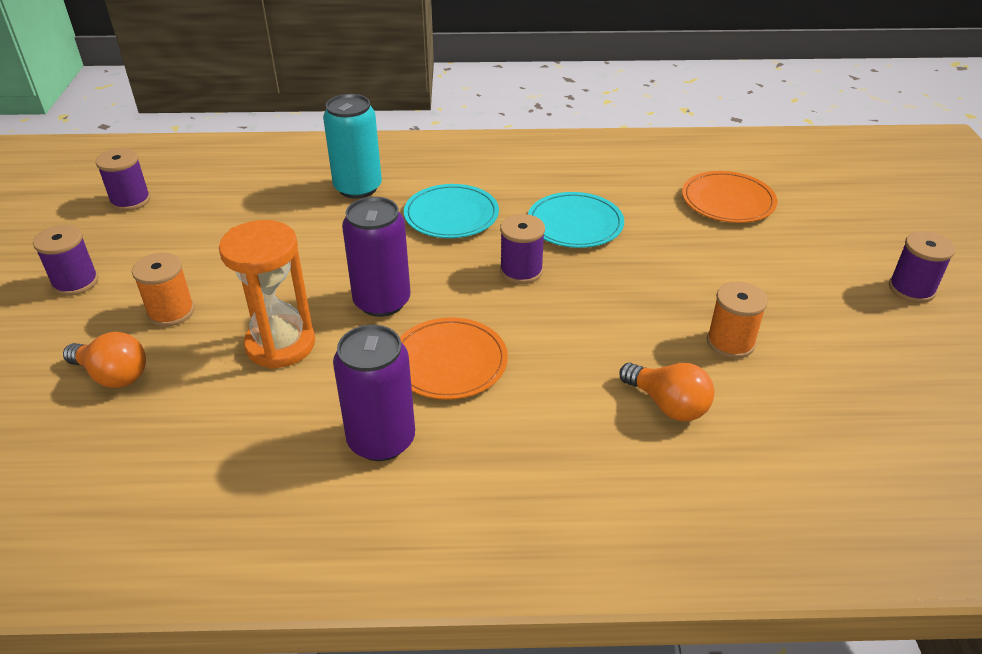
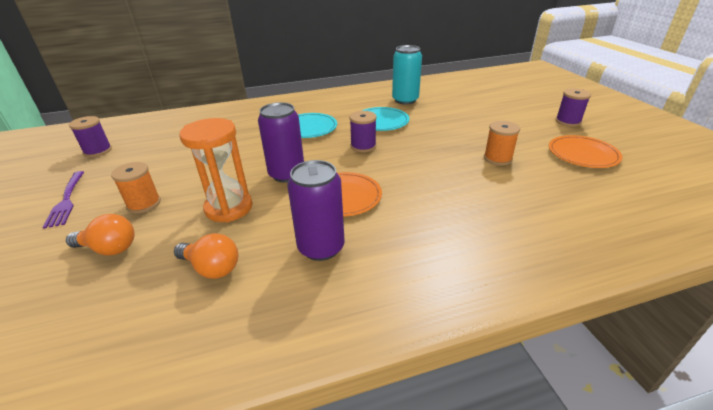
camera: 15 degrees left, 5 degrees down
purple spool [33,225,99,296] -> purple fork [43,171,84,229]
turquoise can [323,94,382,199] -> turquoise can moved to [392,45,422,104]
orange light bulb [619,363,714,421] -> orange light bulb moved to [174,233,238,279]
orange plate [682,171,777,223] -> orange plate moved to [549,135,623,168]

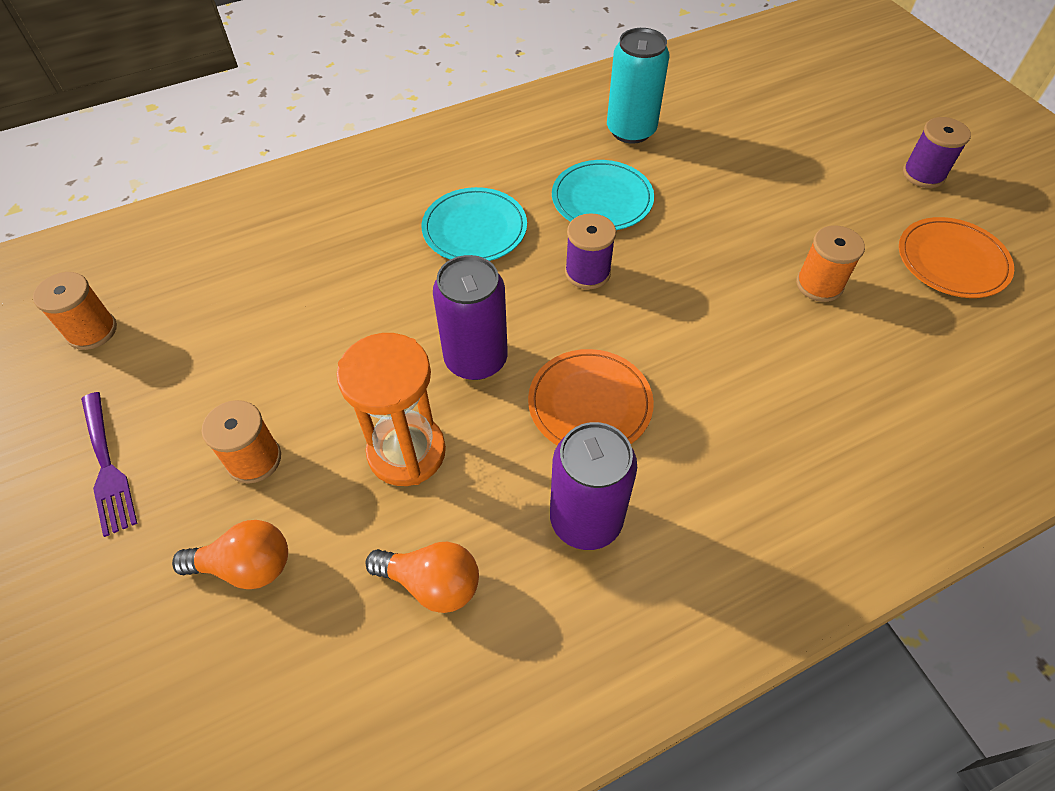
camera: 10 degrees left, 20 degrees up
purple spool [69,116,112,157] -> orange spool [33,272,117,350]

